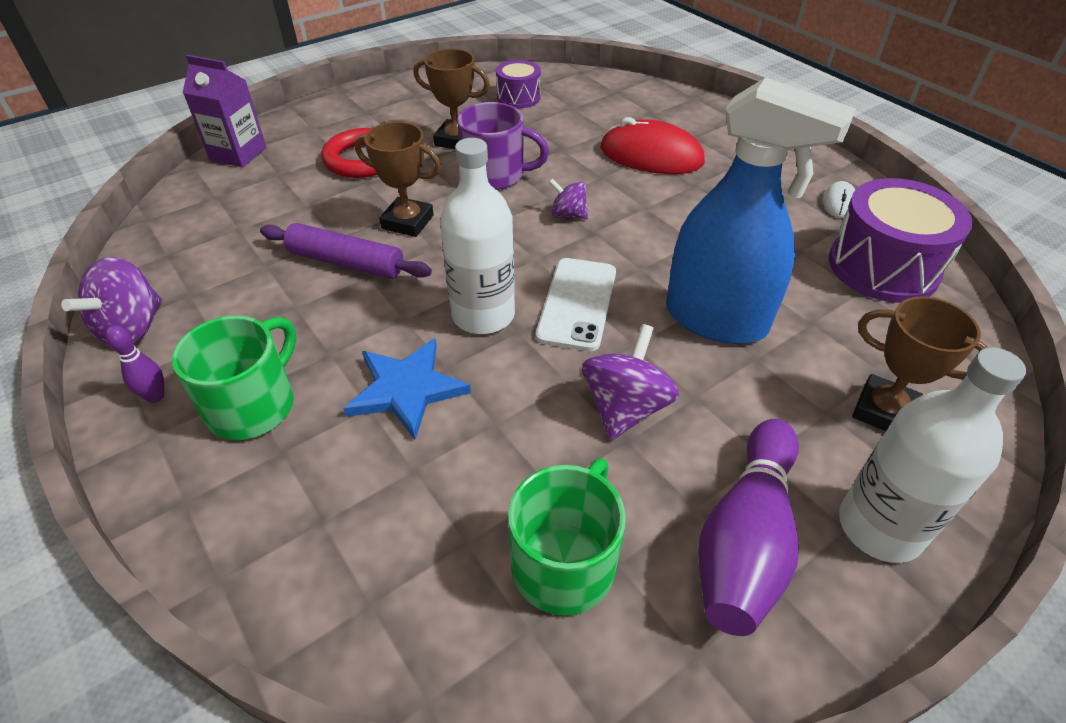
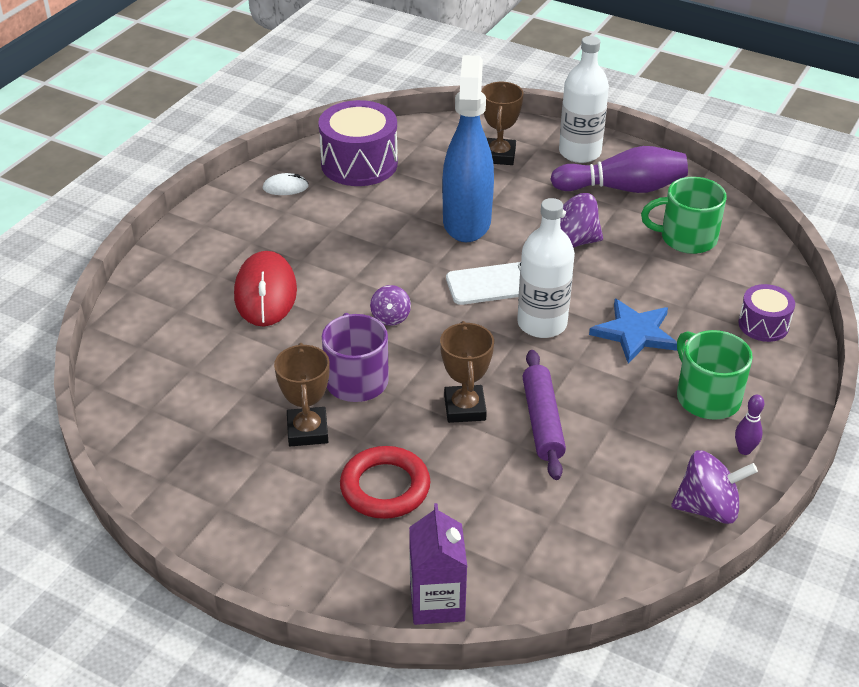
camera: 115 degrees left, 5 degrees down
green mug [172,316,296,440] -> green mug turned 60 degrees clockwise [677,330,753,420]
purple drum [496,60,541,108] -> purple drum moved to [738,284,795,342]

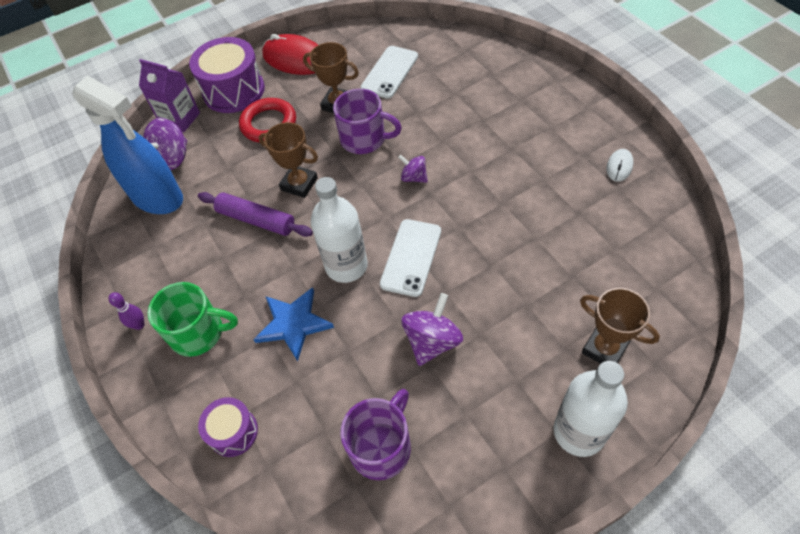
camera: 125 degrees right, 15 degrees up
red mouse [234,251,297,326] -> red mouse moved to [262,34,318,75]
purple drum [318,100,398,186] -> purple drum moved to [189,37,265,113]
blue spray bottle [442,55,494,242] -> blue spray bottle moved to [72,75,183,214]
purple bowling pin [550,146,688,193] -> none
green mug [641,177,727,254] -> purple mug [340,389,411,480]
purple spinning top [671,450,758,524] -> purple spinning top moved to [143,118,187,170]
none -> white phone [360,46,418,99]

